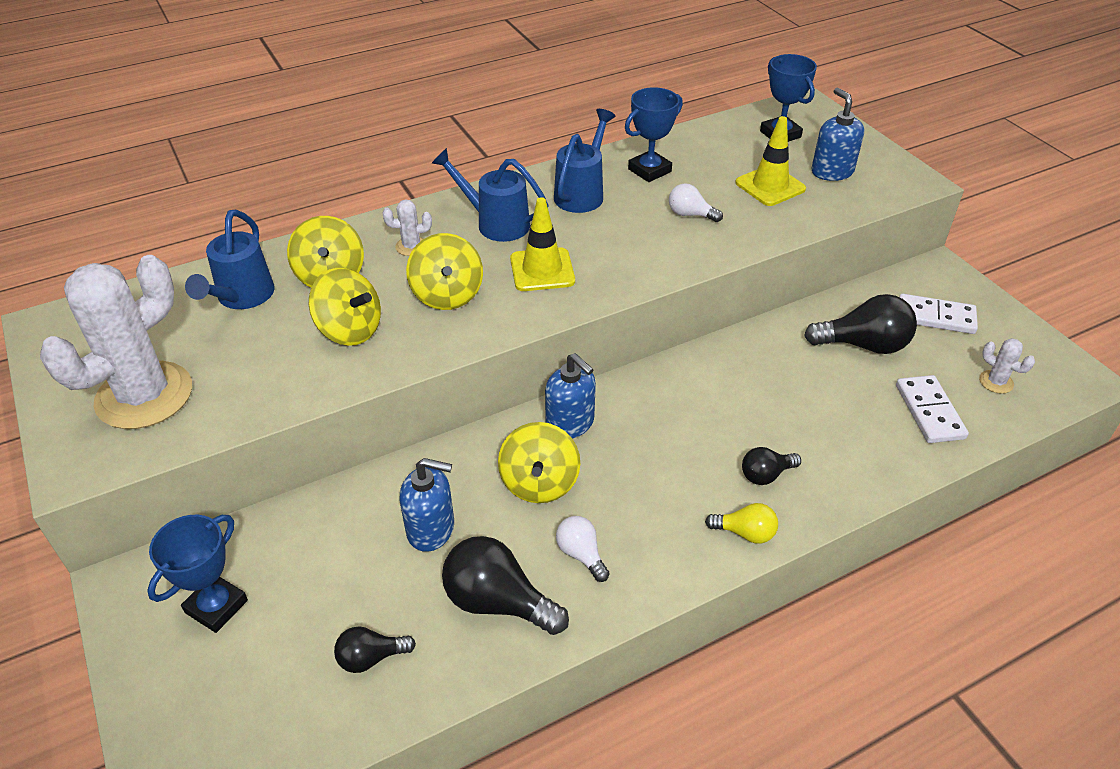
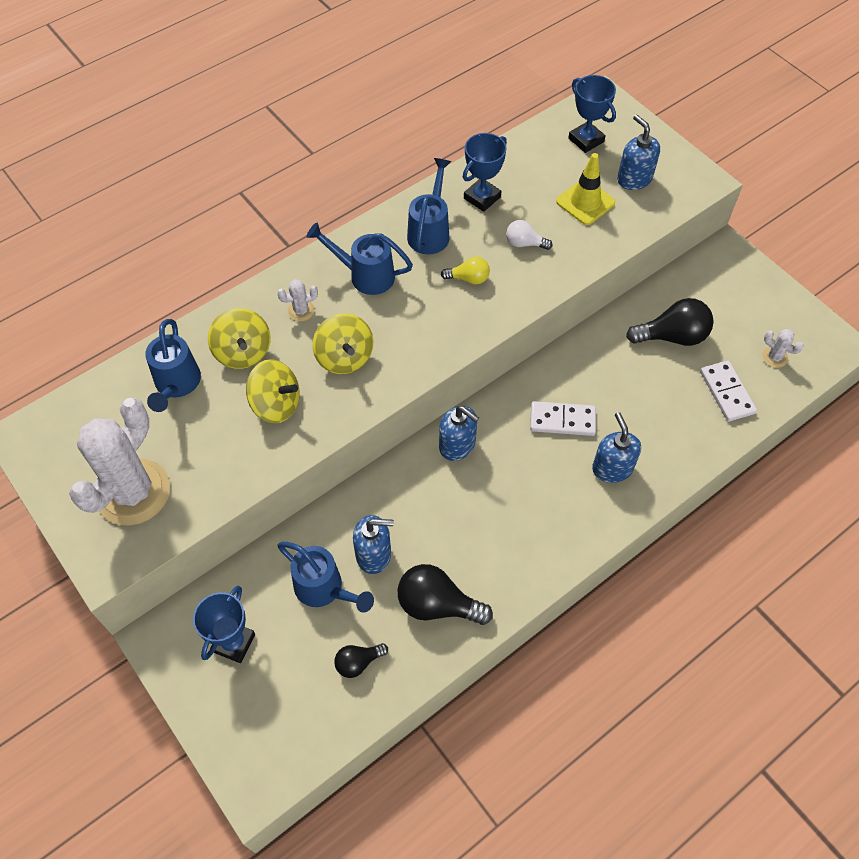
camera: 10 degrees left, 15 degrees up
yellow spinning top [498,422,580,503] -> none
yellow traffic cone [510,197,575,291] -> none
white light bulb [556,516,609,582] -> none
yellow light bulb [705,503,778,544] -> yellow light bulb moved to [441,257,490,284]
black light bulb [742,447,801,485] -> blue soap dispenser [592,412,641,483]
white domino [899,294,978,334] -> white domino moved to [530,401,596,436]
none -> blue watering can [277,542,374,613]

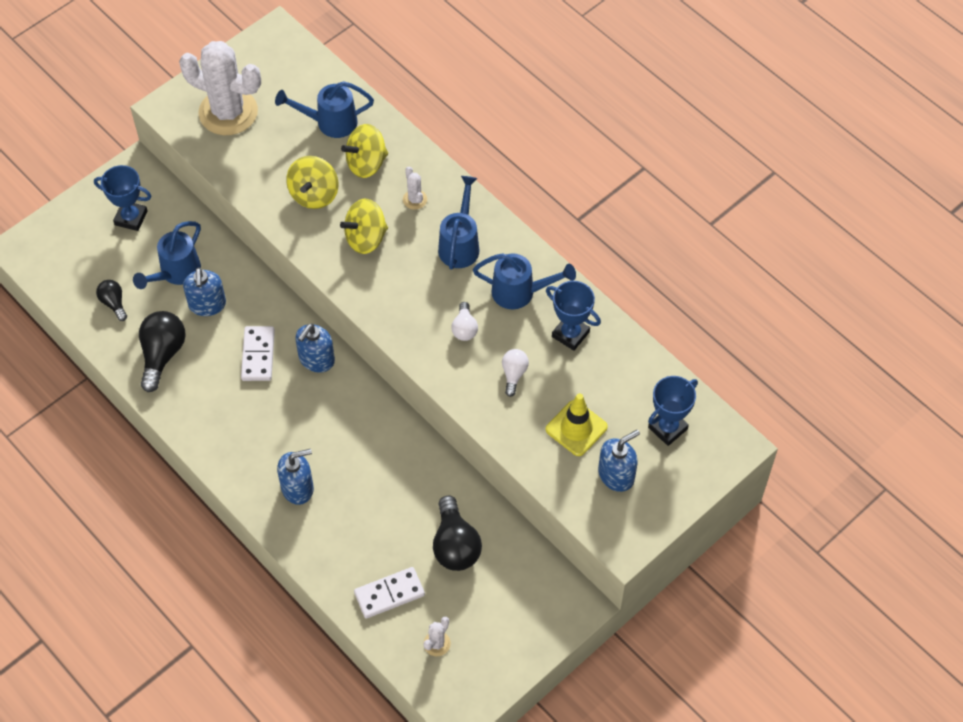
camera: 85 degrees right, 0 degrees up
yellow light bulb [441,257,490,284] -> white light bulb [451,302,478,341]
white domino [530,401,596,436] -> white domino moved to [241,326,275,381]

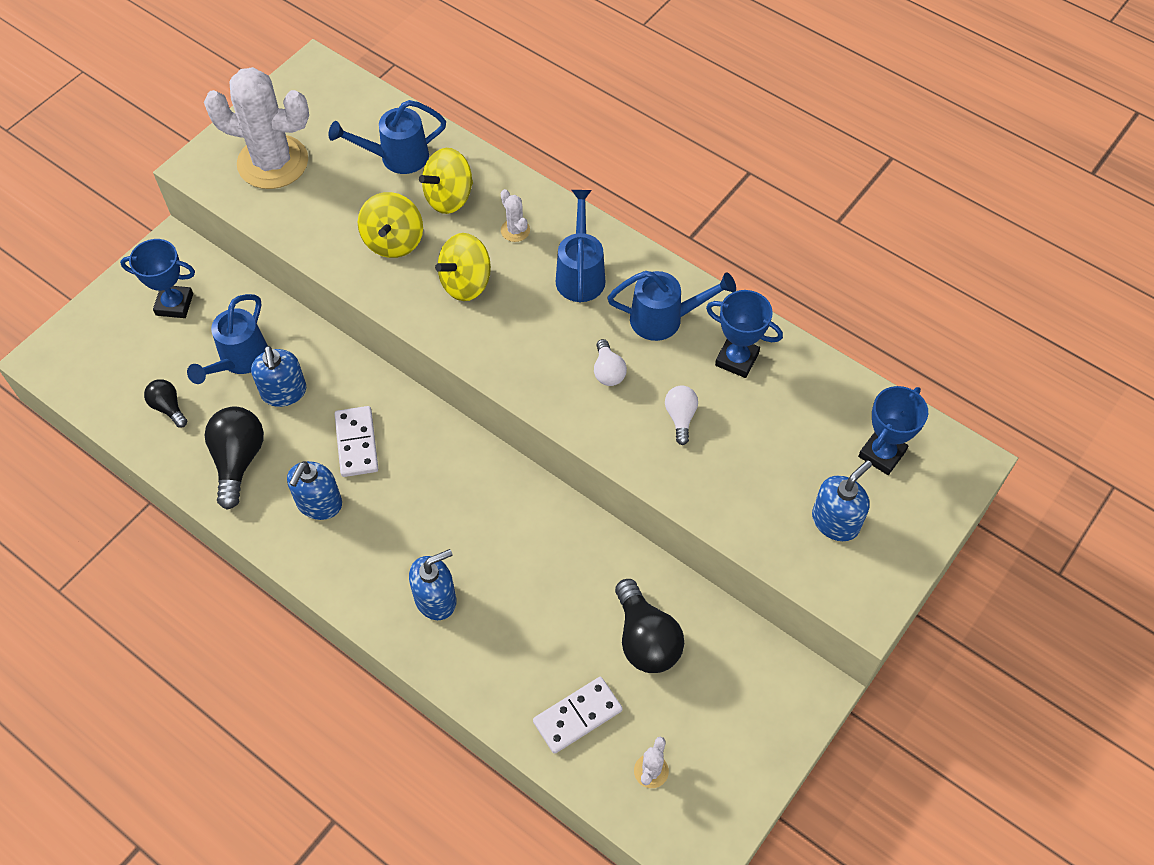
camera: 10 degrees left, 0 degrees up
blue soap dispenser [295,323,335,373] -> blue soap dispenser moved to [287,461,342,520]
yellow traffic cone [546,393,608,456] -> none

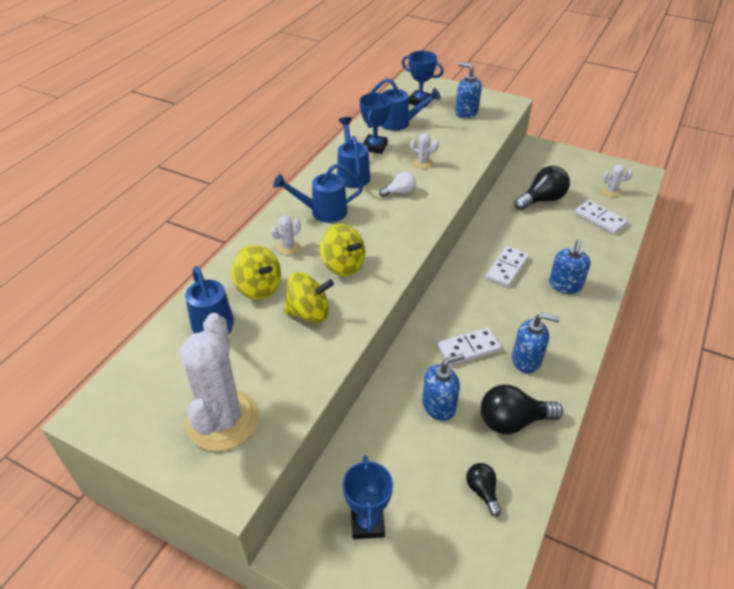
camera: 100 degrees left, 15 degrees down
black light bulb [144,379,187,428] -> black light bulb turned 120 degrees clockwise [466,463,502,517]
blue watering can [187,294,268,384] -> blue watering can moved to [370,78,441,131]
blue soap dispenser [409,549,456,620] -> blue soap dispenser turned 120 degrees counterclockwise [549,240,591,294]
white light bulb [665,385,698,445] -> white cactus [410,133,439,168]
none -> white domino [486,246,529,287]

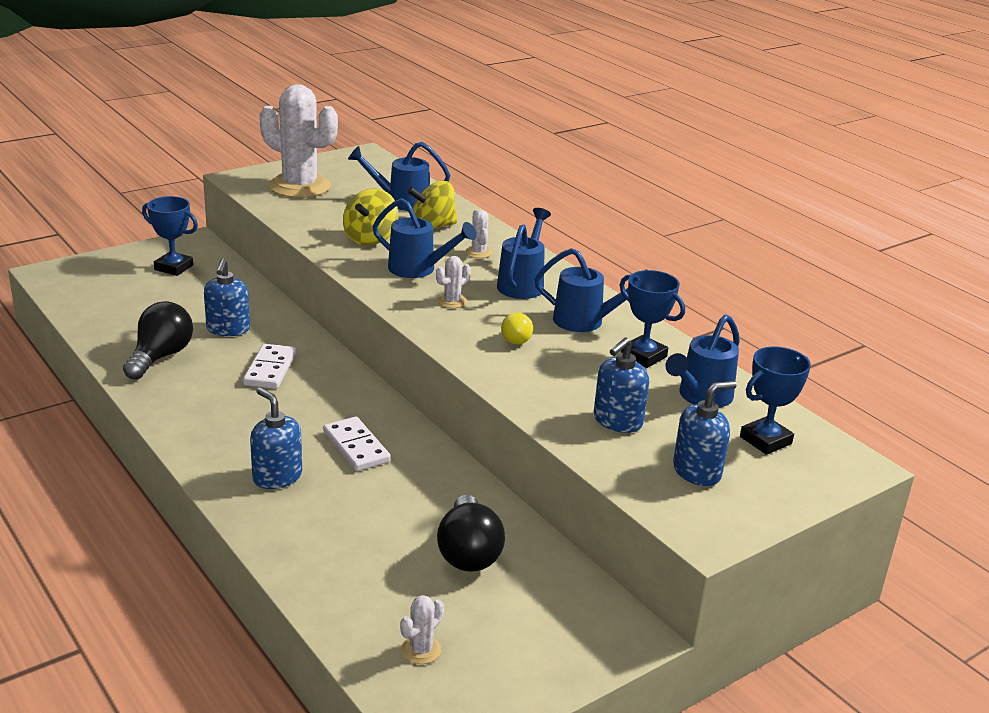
camera: 115 degrees right, 15 degrees down
yellow spinning top [320,224,365,276] -> blue watering can [372,198,477,278]
white light bulb [379,172,416,197] -> yellow light bulb [501,313,533,345]
white cactus [410,133,439,168] -> white cactus moved to [436,256,471,308]
black light bulb [466,463,502,517] -> none
blue soap dispenser [512,313,560,373] -> blue soap dispenser moved to [594,337,649,433]
white domino [575,200,628,234] -> none

